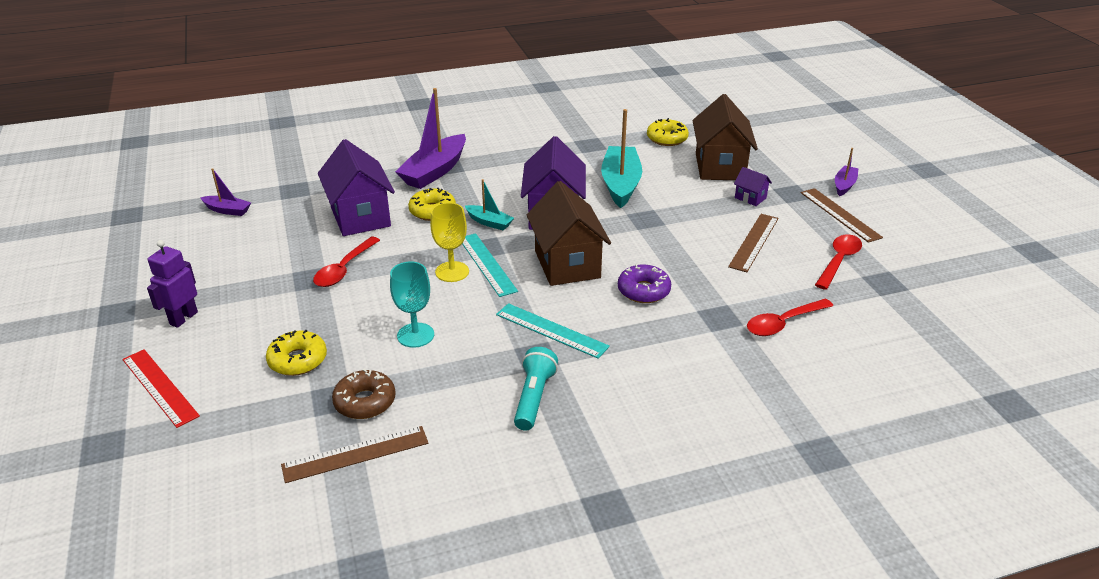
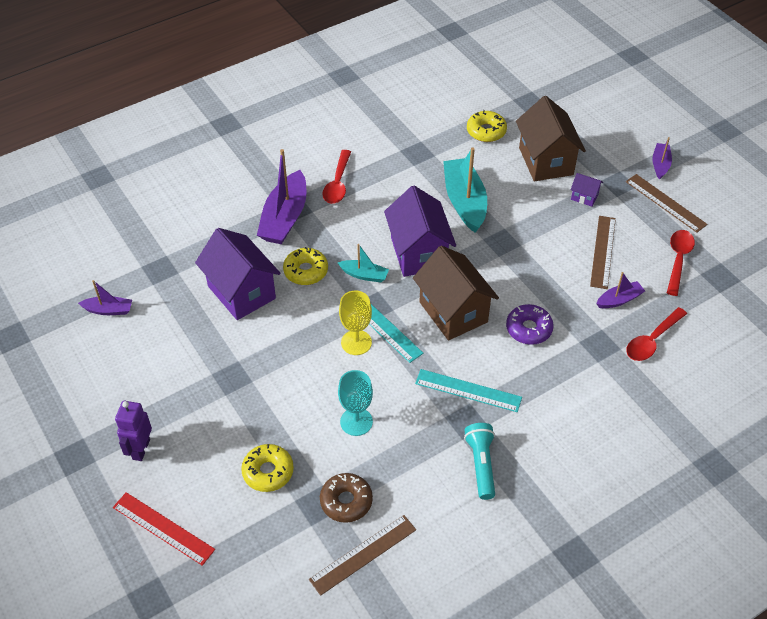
camera: 15 degrees left, 15 degrees up
red spoon [313,237,380,287] -> red spoon moved to [322,150,351,204]
none -> purple boat [596,272,645,309]

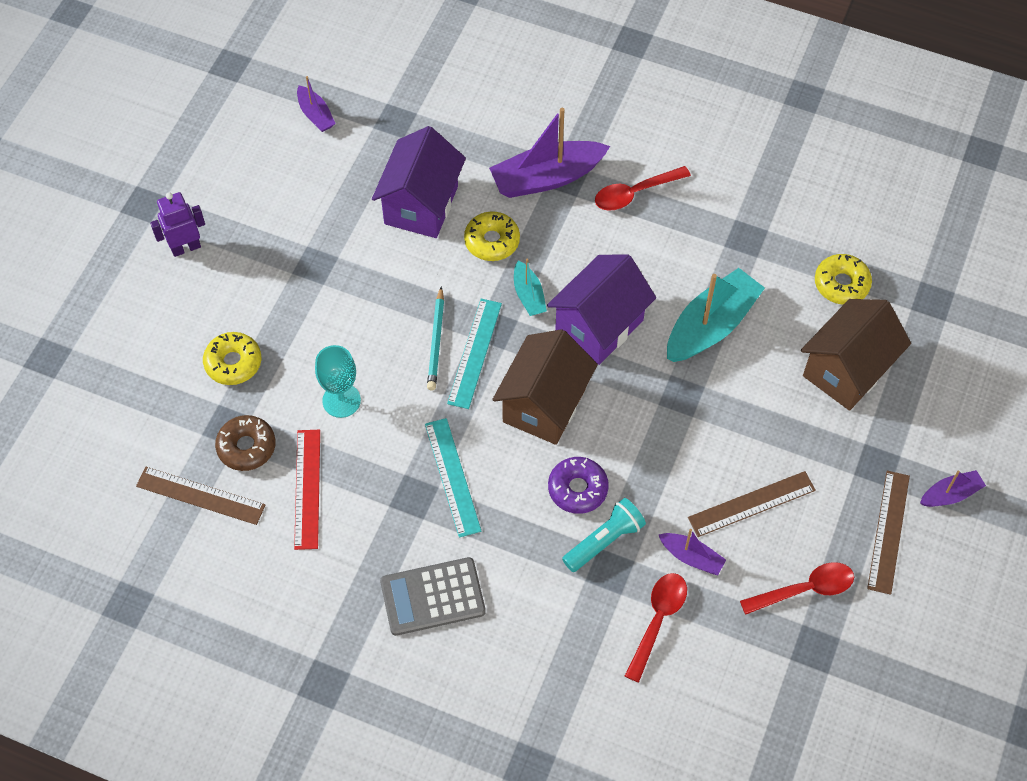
camera: 55 degrees right, 10 degrees up
red ruler [113,492,215,566] -> red ruler moved to [294,430,320,550]
yellow goblet [339,291,372,355] -> turquoise pencil [427,286,444,390]
turquoise flashlight [464,423,495,500] -> turquoise flashlight moved to [562,498,646,572]
purple house [571,173,603,207] -> none
red spoon [626,307,687,361] -> red spoon turned 105 degrees clockwise [625,573,687,682]
none -> grey calculator [380,557,486,636]

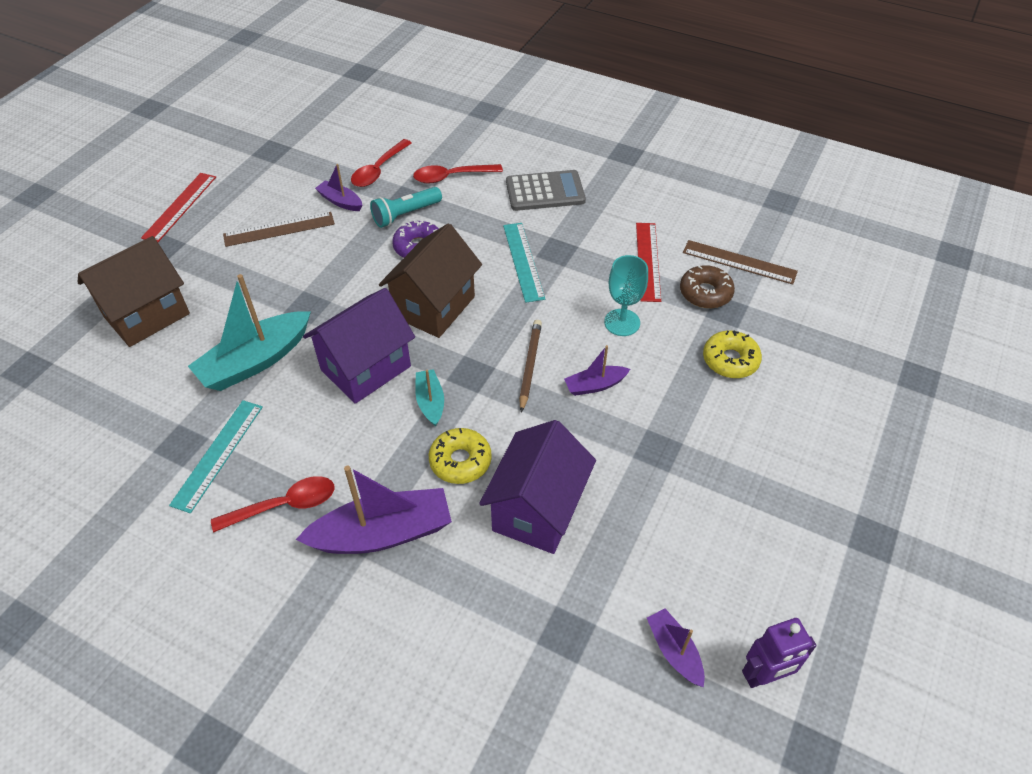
camera: 175 degrees left, 10 degrees down
purple robot [150,192,205,257] -> purple robot moved to [742,618,816,688]
turquoise pencil [427,286,444,390] -> brown pencil [519,320,542,413]
turquoise ruler [447,299,502,409] -> turquoise ruler moved to [169,400,263,513]
red spoon [740,562,854,615] -> red spoon moved to [413,164,503,184]
yellow donut [815,254,872,305] -> none
brown ruler [867,471,910,595] -> red ruler [141,173,216,242]
purple boat [920,470,986,507] -> purple boat moved to [564,345,630,396]

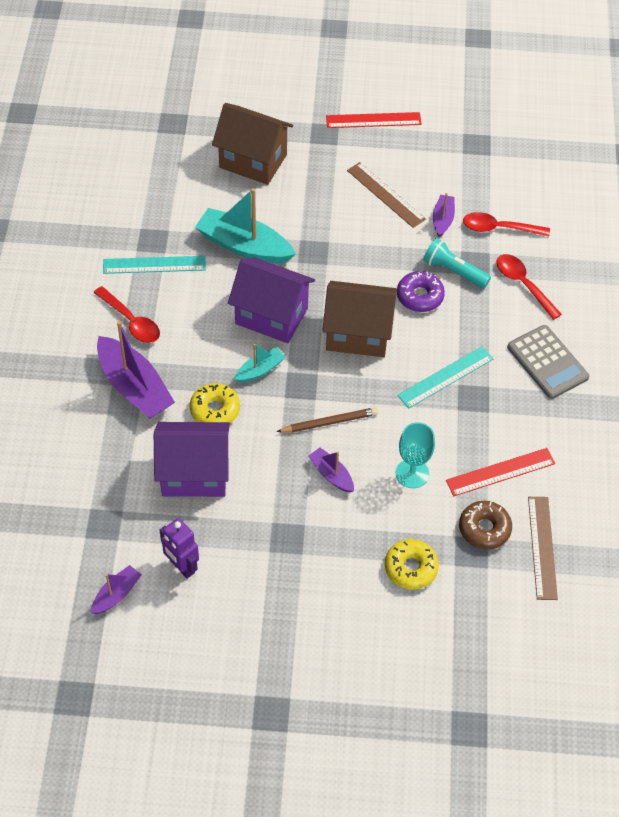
camera: 65 degrees right, 5 degrees up
purple robot [742,618,816,688] -> purple robot moved to [160,518,199,579]

